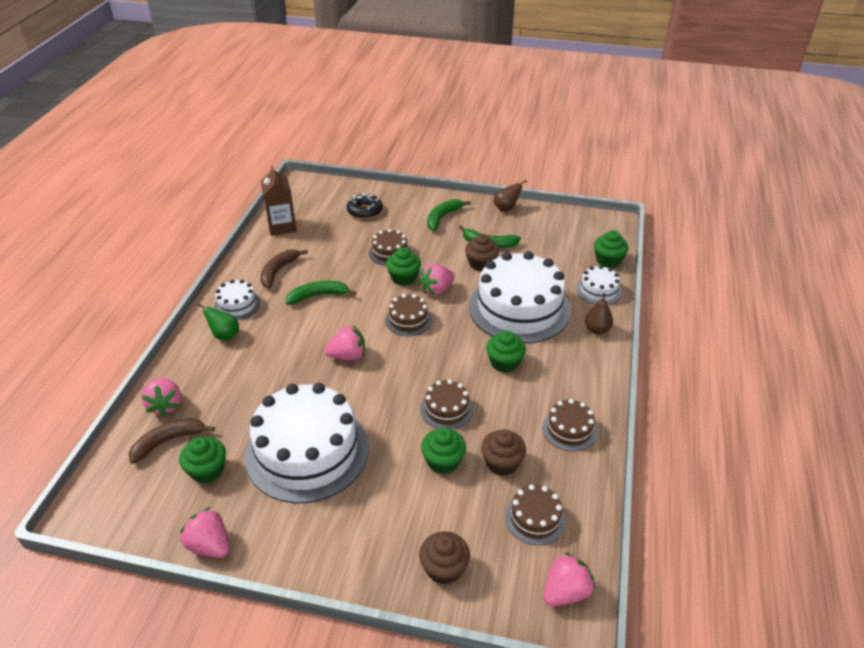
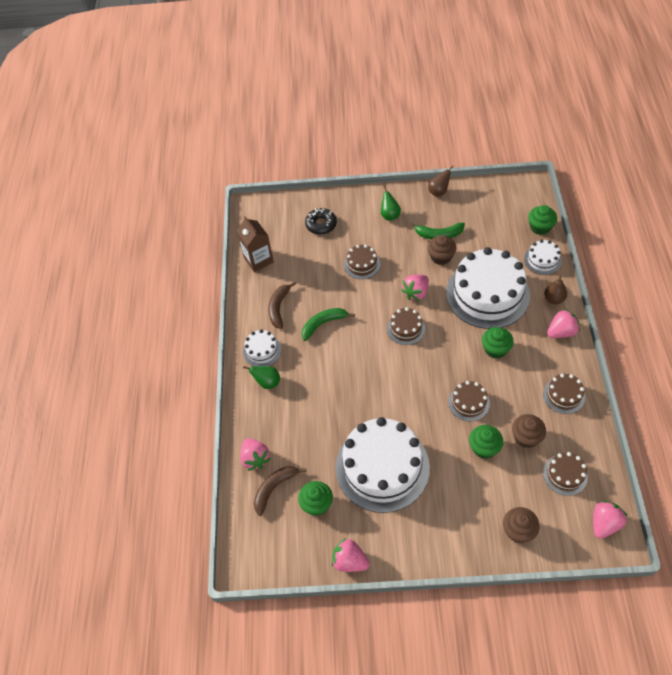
camera: 10 degrees left, 15 degrees up
pink strawberry [324,325,365,361] -> pink strawberry moved to [547,308,580,338]
green cupcake [386,247,421,286] -> none
green banana [427,199,471,231] -> green pear [381,186,401,221]

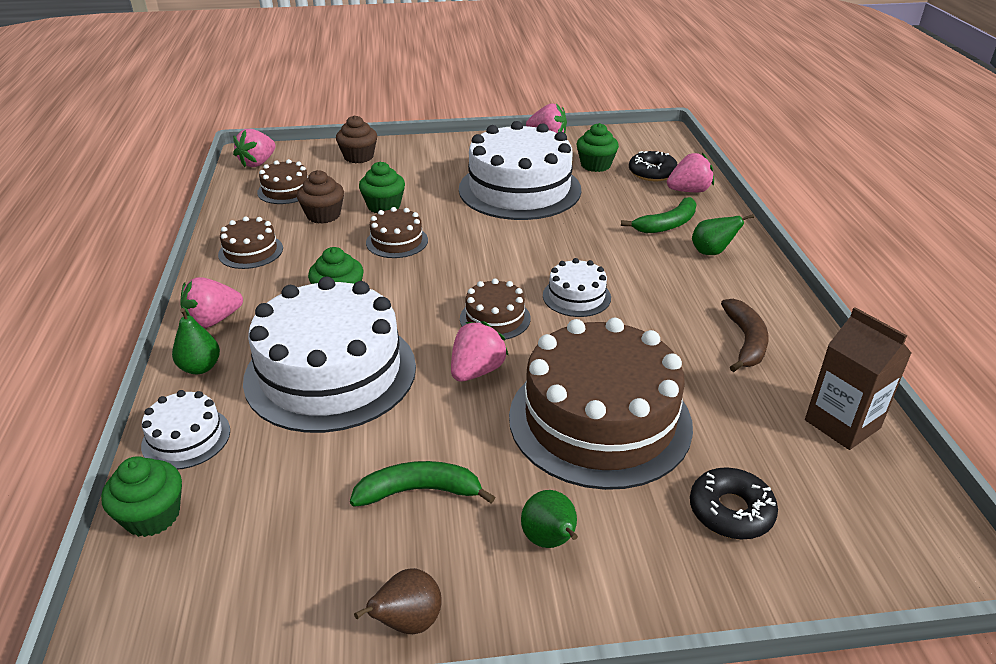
camera: 170 degrees right, 20 degrees down
pink strawberry [240,438,271,471] -> pink strawberry turned 105 degrees clockwise [667,153,714,192]
white cake [243,329,281,367] -> white cake moved to [543,258,611,317]
brown banana [254,466,307,516] -> black donut [629,151,678,181]
green banana [302,308,355,341] -> green banana moved to [621,197,697,233]
brown cake [344,244,380,279] -> brown cake [509,318,693,490], size x2.20
brown cupcake [427,235,456,265] -> none
brown pear [544,275,567,304] -> green pear [172,308,220,374]

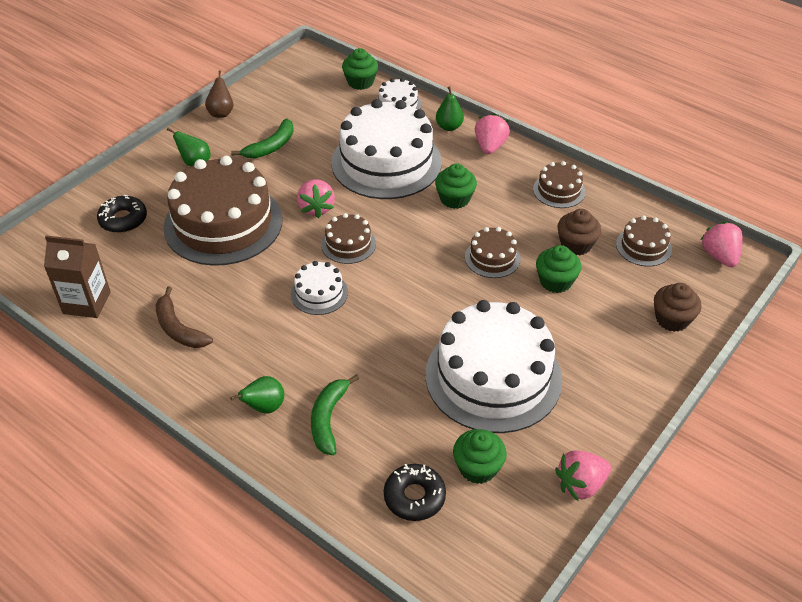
camera: 135 degrees right, 10 degrees up
pink strawberry [667,153,714,192] -> none

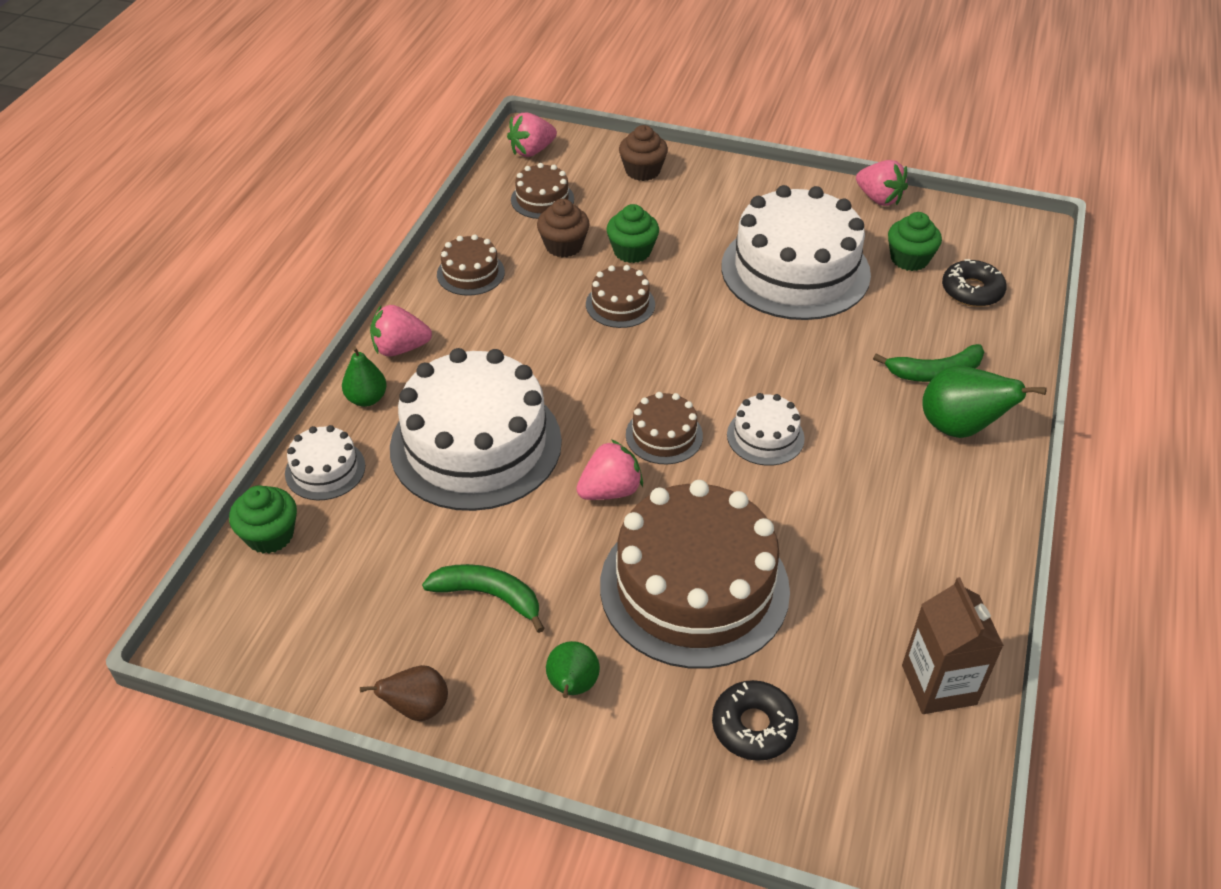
camera: 110 degrees left, 0 degrees up
brown banana [156,287,213,348] -> none
green pear [230,376,284,413] -> green pear [922,366,1047,438], size x1.61
green cupcake [435,163,477,209] -> none

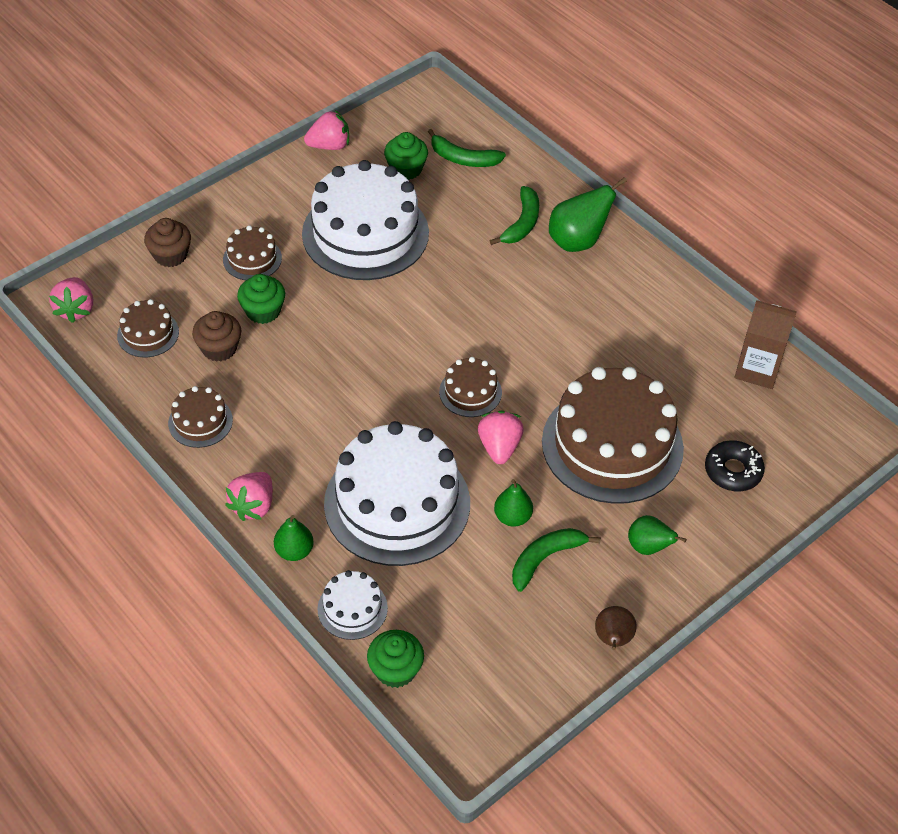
camera: 60 degrees left, 5 degrees up
brown cake [586,265,655,328] -> brown cake moved to [223,225,282,280]
white cake [727,393,805,466] -> none
black donut [942,259,1006,307] -> green banana [428,129,506,167]
none -> green pear [494,479,533,527]

